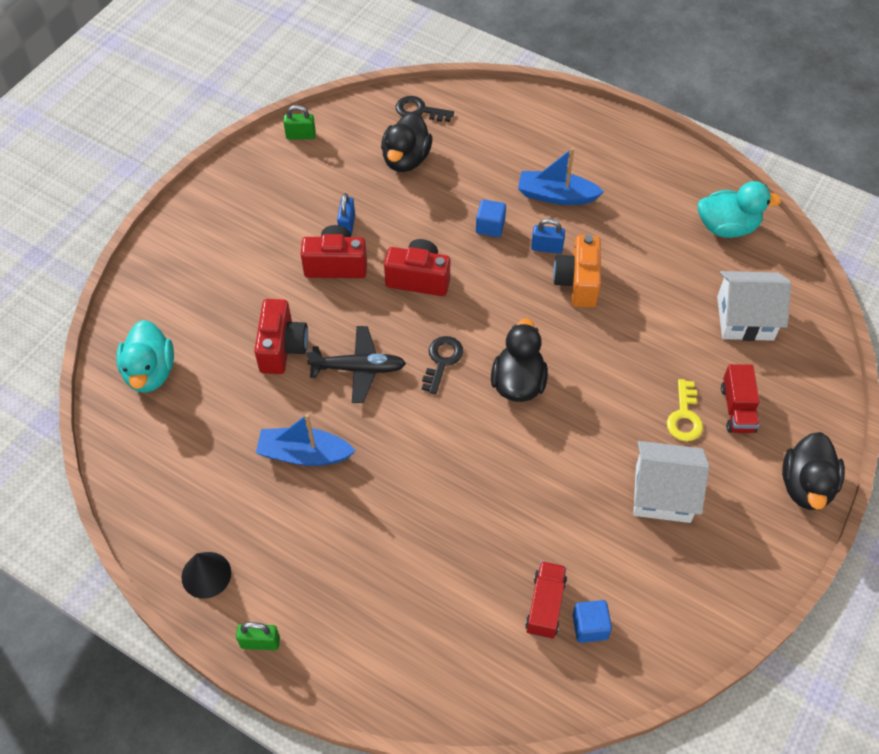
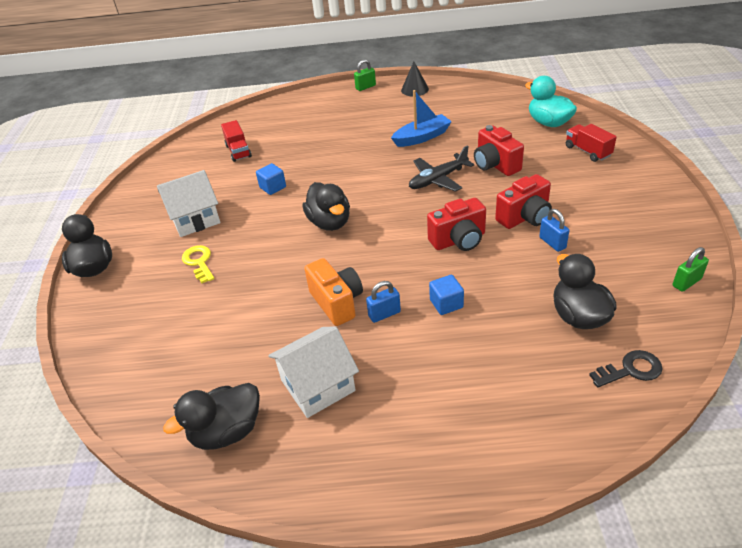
camera: 150 degrees right, 15 degrees down
black key [422,336,463,394] -> none
blue boat [518,147,604,205] -> none
blue cube [572,600,612,643] -> blue cube moved to [256,163,286,195]
turquoise duck [698,181,782,238] -> black duck [163,383,260,450]
white house [717,271,791,341] -> white house moved to [268,326,359,418]
red truck [721,364,759,433] -> red truck moved to [566,124,617,162]

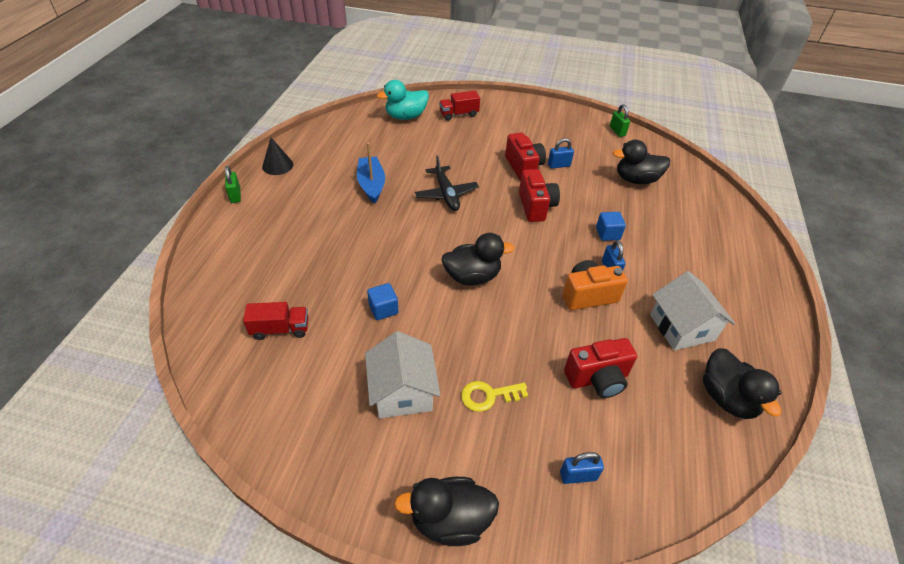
camera: 80 degrees left, 5 degrees up
red camera [474,125,524,176] -> red camera moved to [564,338,637,398]
black key [589,350,662,388] -> none
none -> blue padlock [560,452,604,484]

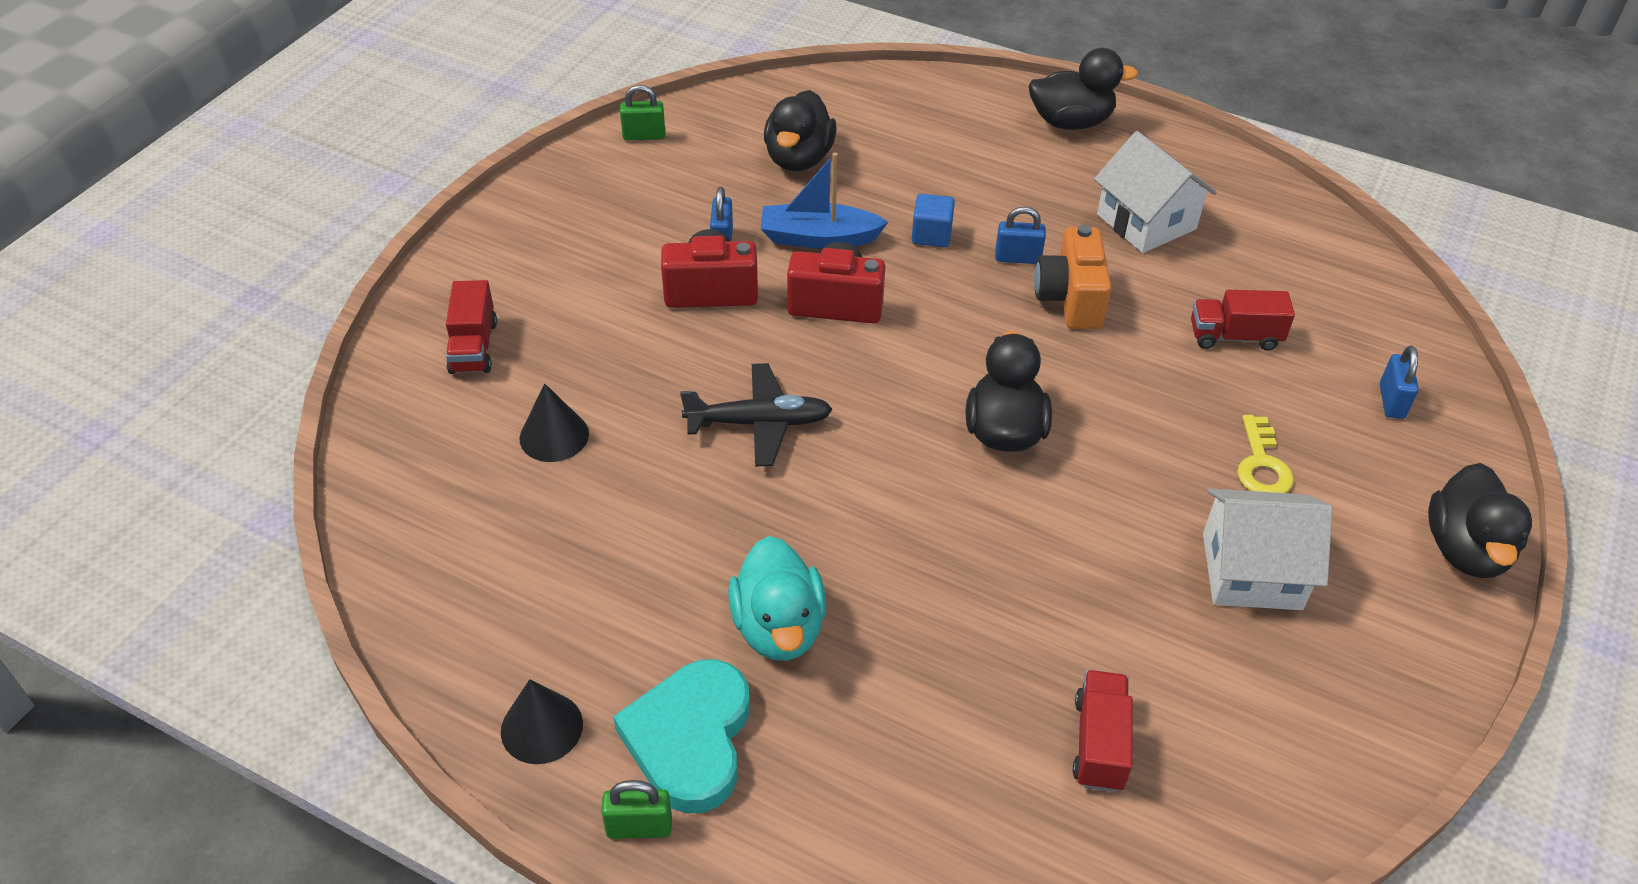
camera: 75 degrees left, 0 degrees up
blue boat [357,142,385,204] -> blue boat moved to [761,153,888,249]
blue cube [367,283,399,320] -> none
turquoise duck [377,80,429,120] -> turquoise duck moved to [728,536,826,661]
red camera [564,338,637,398] -> red truck [1191,290,1295,351]
white house [650,271,735,350] -> white house turned 60 degrees clockwise [1094,131,1217,253]
black duck [703,348,781,419] -> black duck moved to [1029,48,1138,130]
none -> black cone [520,383,589,462]
none -> turquoise heart [613,659,750,814]

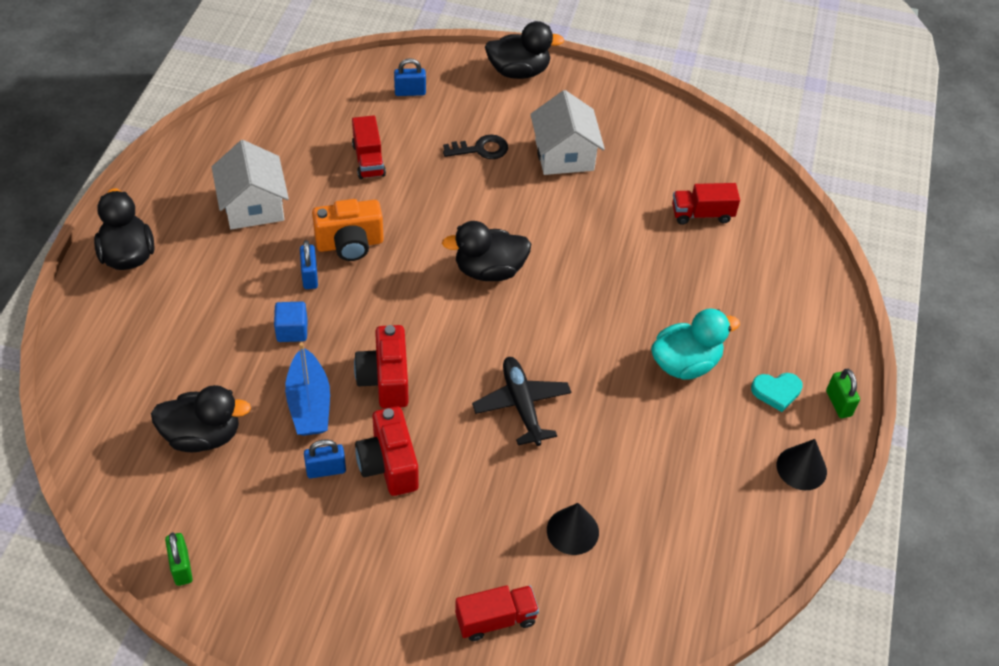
camera: 105 degrees left, 5 degrees up
turquoise heart [613,659,750,814] -> turquoise heart [751,373,803,412], size x0.53
white house [1094,131,1217,253] -> white house turned 60 degrees counterclockwise [212,140,289,229]
yellow key [1237,415,1294,493] -> black key [443,134,508,159]

